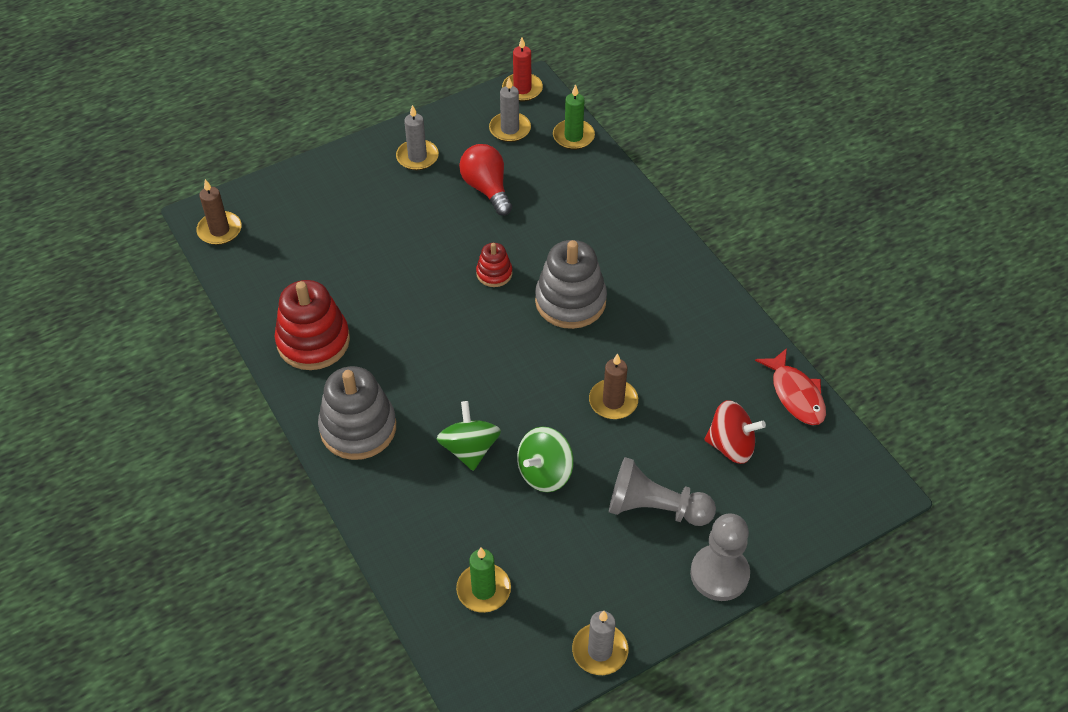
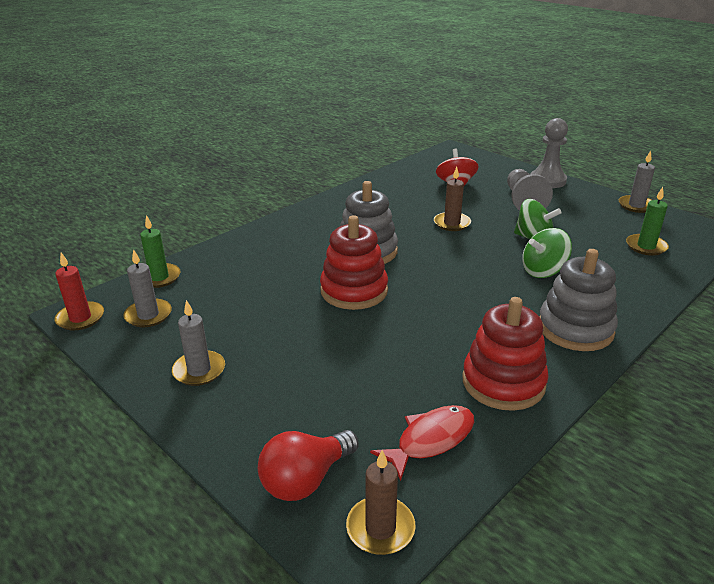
camera: 105 degrees left, 20 degrees down
red light bulb [459,144,512,215] -> red light bulb moved to [258,430,359,501]
red stacking toy [476,243,513,287] -> red stacking toy [320,215,388,310], size x1.94
red fish [755,348,826,425] -> red fish moved to [370,405,474,481]

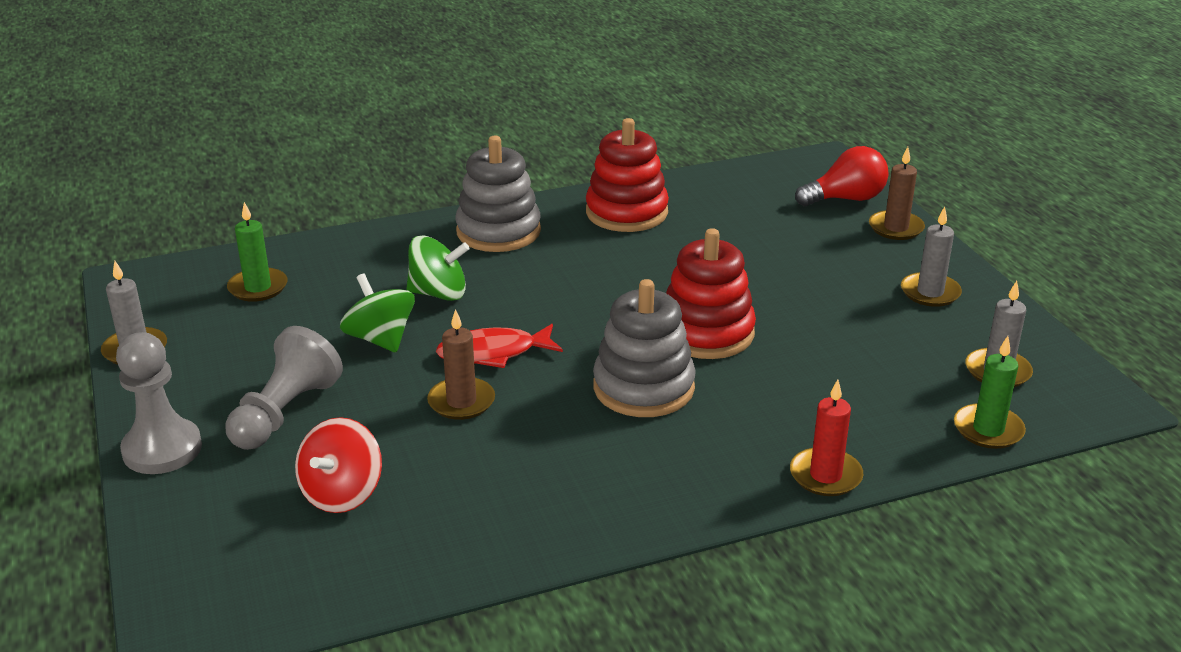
camera: 155 degrees left, 0 degrees up
red candle [54,253,104,331] -> red candle moved to [790,380,863,496]
brown candle [346,450,415,555] -> brown candle moved to [869,147,925,240]
red fish [370,405,474,481] -> red fish moved to [436,324,563,368]

